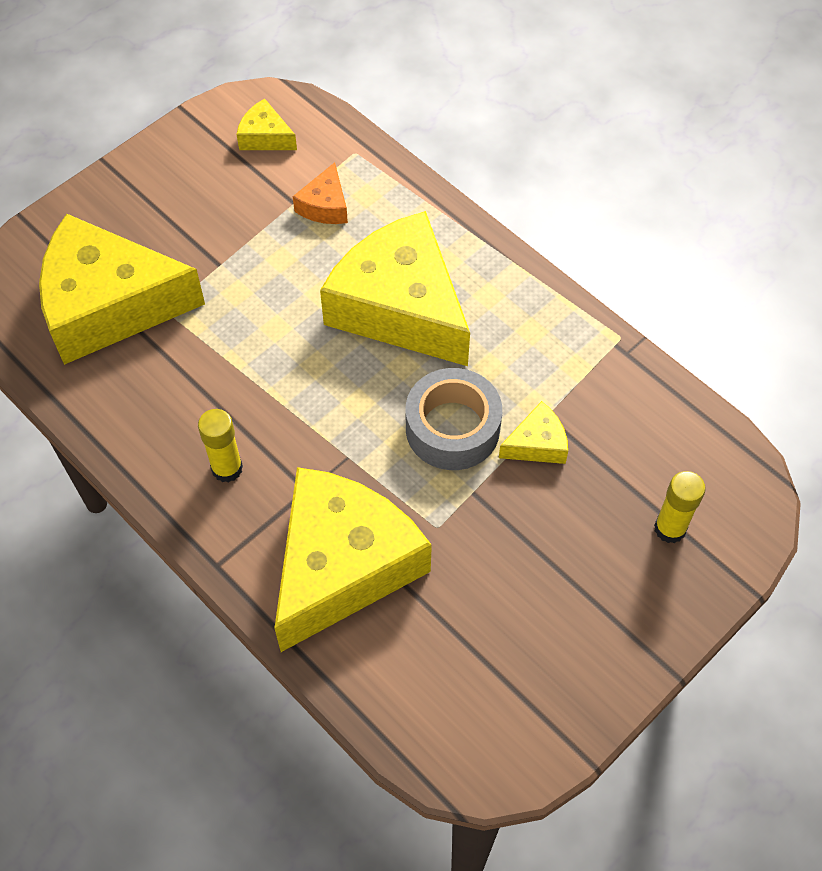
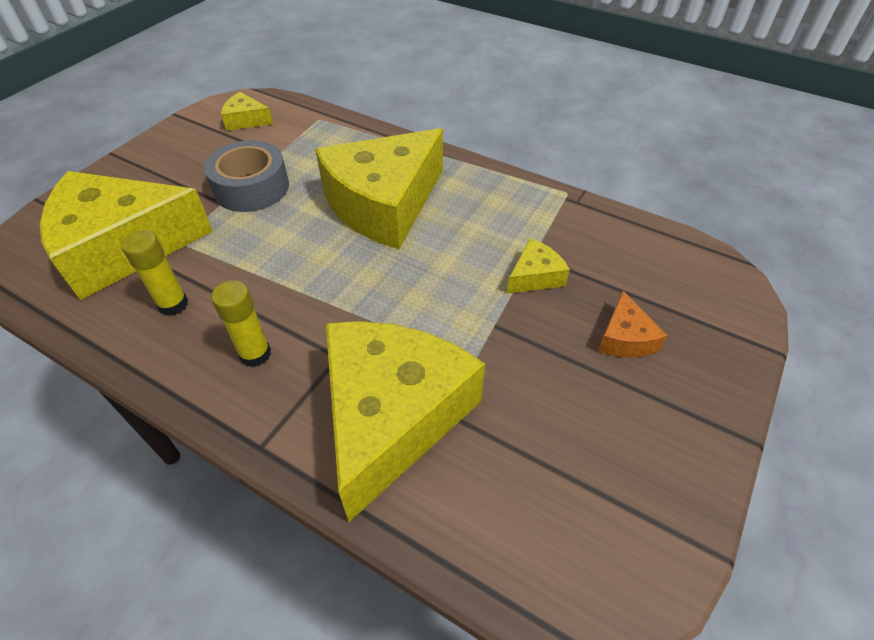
camera: 15 degrees left, 10 degrees down
orange cheese [293,162,348,224] -> orange cheese moved to [598,291,668,357]
yellow cheese [320,211,470,366] -> yellow cheese turned 75 degrees counterclockwise [315,128,443,249]
grey tape [406,368,502,470] -> grey tape moved to [204,140,289,212]
yellow glue stick [654,471,706,543] -> yellow glue stick moved to [122,231,188,316]

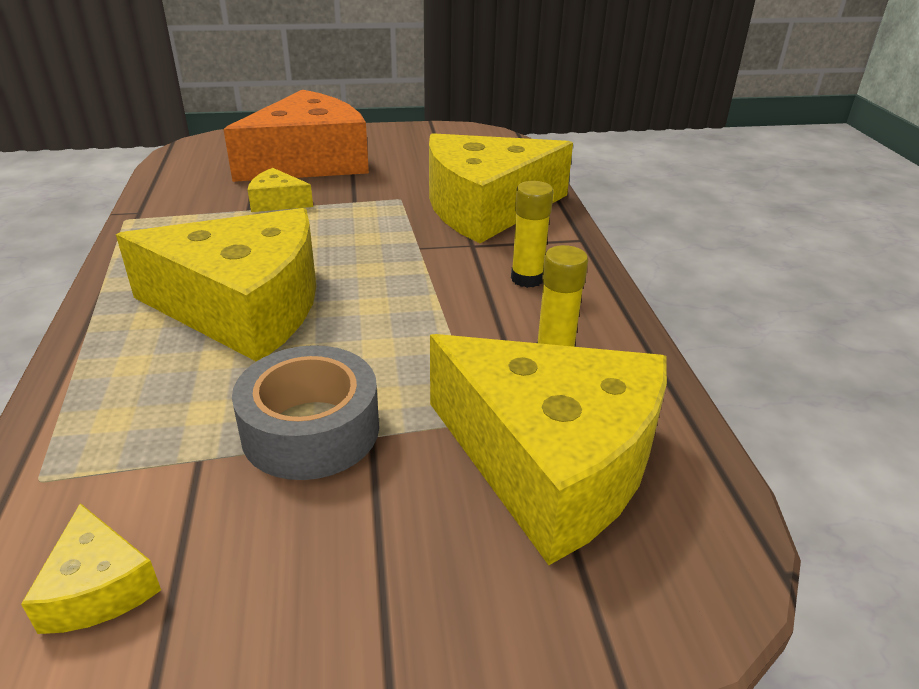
camera: 130 degrees left, 15 degrees down
orange cheese [598,291,668,357] -> orange cheese [223,90,369,182], size x2.40

